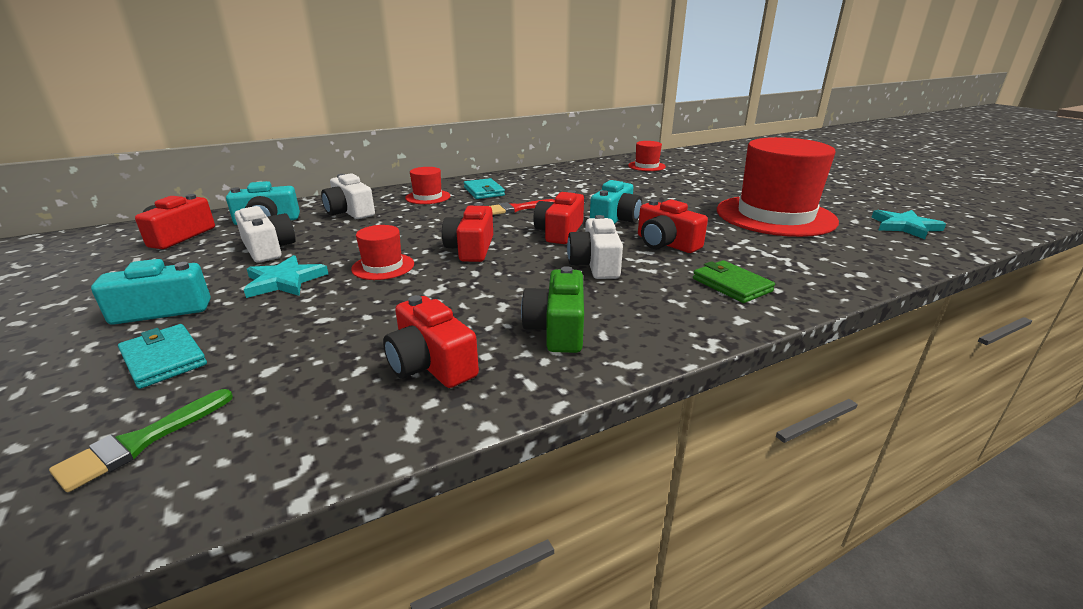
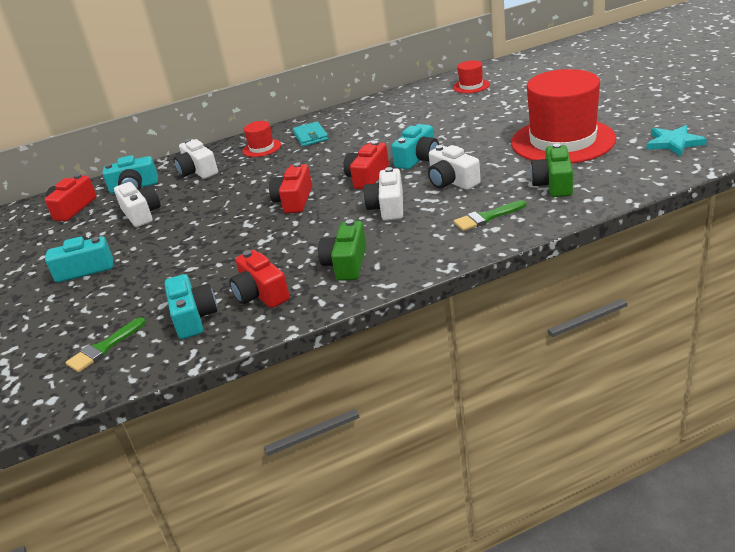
camera: 10 degrees right, 5 degrees up
turquoise wallet [118,324,207,389] -> none
turquoise star [244,255,328,298] -> none
red hat [351,225,414,280] -> none
red brush [490,199,555,215] -> none
red camera [638,199,708,253] -> white camera [428,145,481,190]
green wallet [693,260,775,303] -> green brush [454,200,526,231]
none -> turquoise camera [165,274,217,339]
none -> green camera [530,143,573,197]

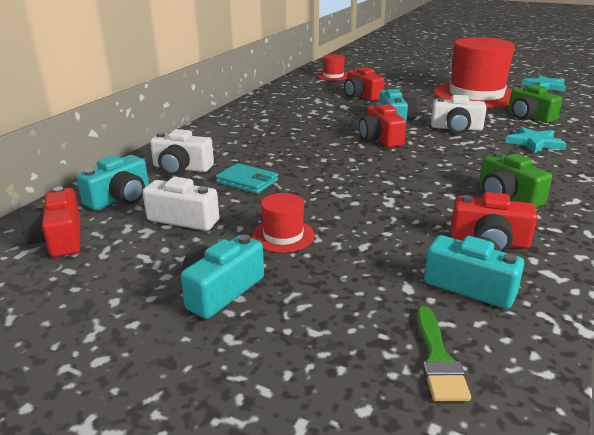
camera: 45 degrees left, 5 degrees down
red hat [243,121,281,157] -> red hat moved to [252,193,315,253]
red camera [269,162,312,213] -> red camera moved to [344,67,385,101]
turquoise wallet [293,122,329,146] -> turquoise wallet moved to [216,163,278,194]
white camera [363,167,403,221] -> none
green brush [454,200,526,231] -> turquoise star [505,127,567,154]

